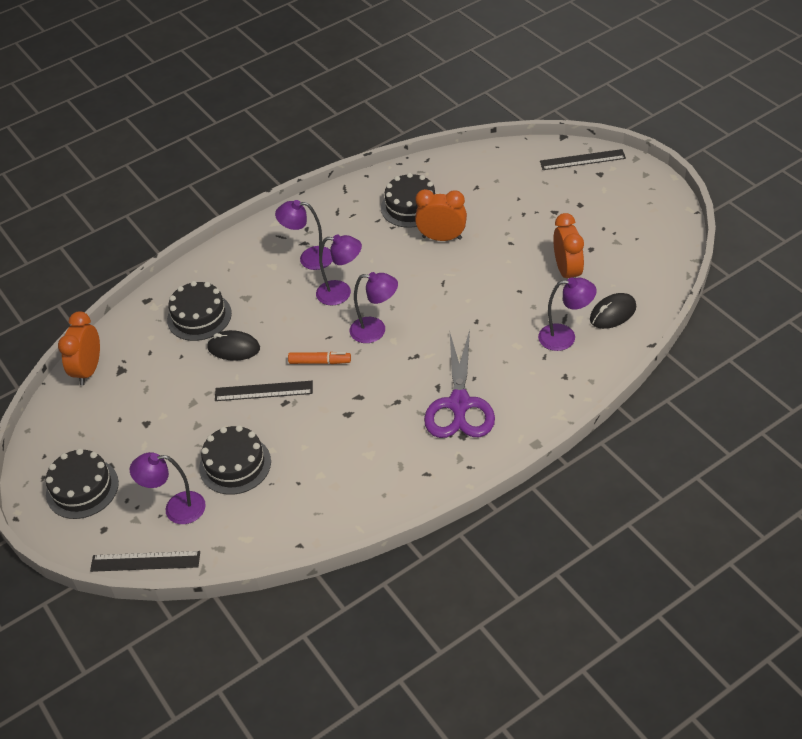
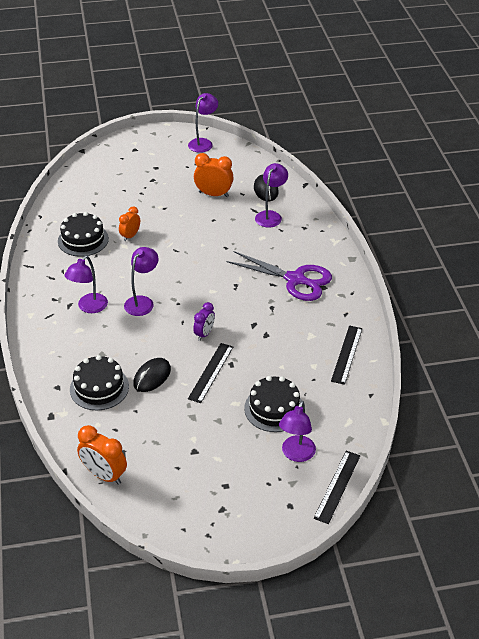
camera: 70 degrees left, 5 degrees down
black cake [46,449,119,519] -> none
orange marker [288,352,351,364] -> purple clock [193,302,215,341]
purple lamp [350,272,398,343] -> purple lamp moved to [188,93,218,153]
orange clock [415,189,467,241] -> orange clock [119,206,140,241], size x0.64
black ruler [540,149,626,170] -> black ruler moved to [331,325,362,385]

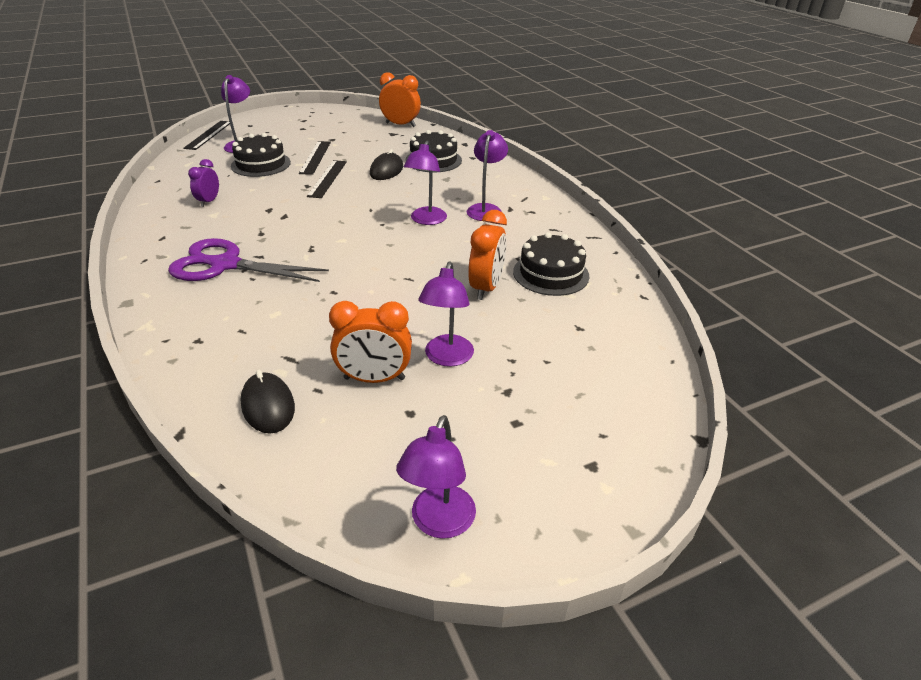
camera: 165 degrees right, 5 degrees down
orange clock [119,206,140,241] -> orange clock [468,210,507,300], size x1.56
purple clock [193,302,215,341] -> purple clock moved to [188,159,219,207]
purple lamp [255,163,288,228] -> purple lamp moved to [418,261,474,367]
black ruler [331,325,362,385] -> black ruler moved to [299,141,331,175]

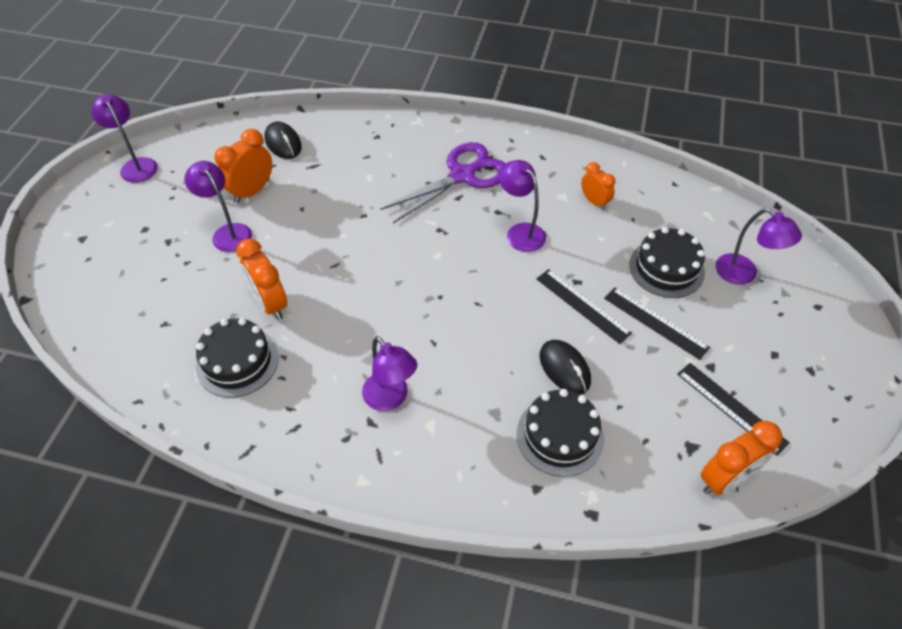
camera: 130 degrees right, 15 degrees up
black ruler [183,121,230,150] -> black ruler moved to [677,363,790,456]
purple clock [188,159,219,207] -> orange clock [581,162,615,210]
black mouse [241,370,295,434] -> black mouse turned 45 degrees clockwise [264,122,302,159]
purple lamp [404,141,447,225] -> purple lamp moved to [499,160,546,252]

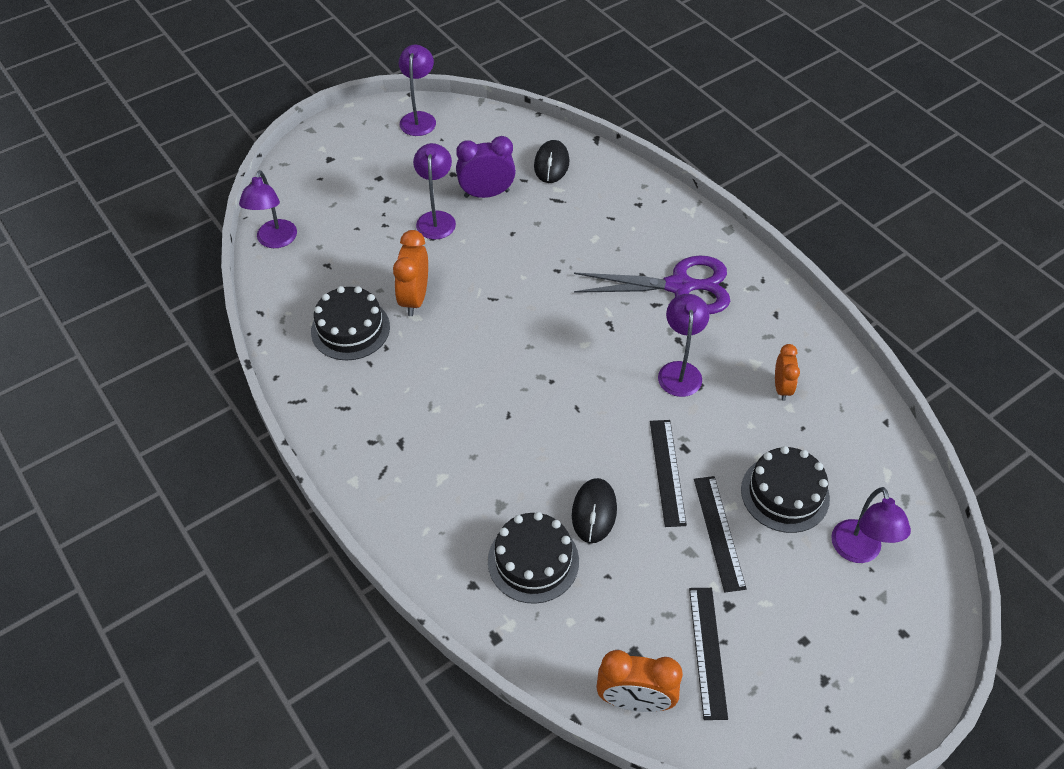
camera: 40 degrees right, 0 degrees up
orange clock [214,129,272,203] -> purple clock [456,136,516,198]
purple lamp [362,336,417,411] -> purple lamp moved to [239,170,297,248]

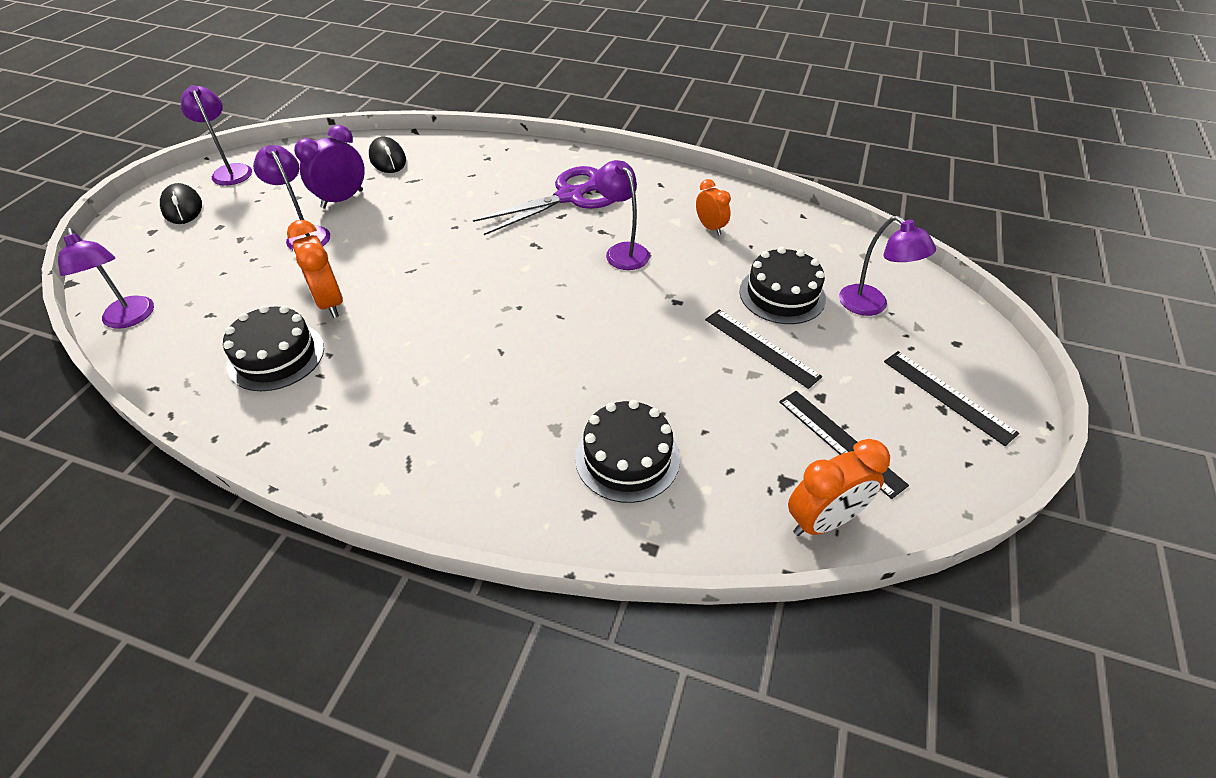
camera: 35 degrees left, 5 degrees down
black mouse [572,478,617,543] -> black mouse moved to [160,183,202,224]
black ruler [650,420,687,527] -> black ruler moved to [884,351,1019,446]

